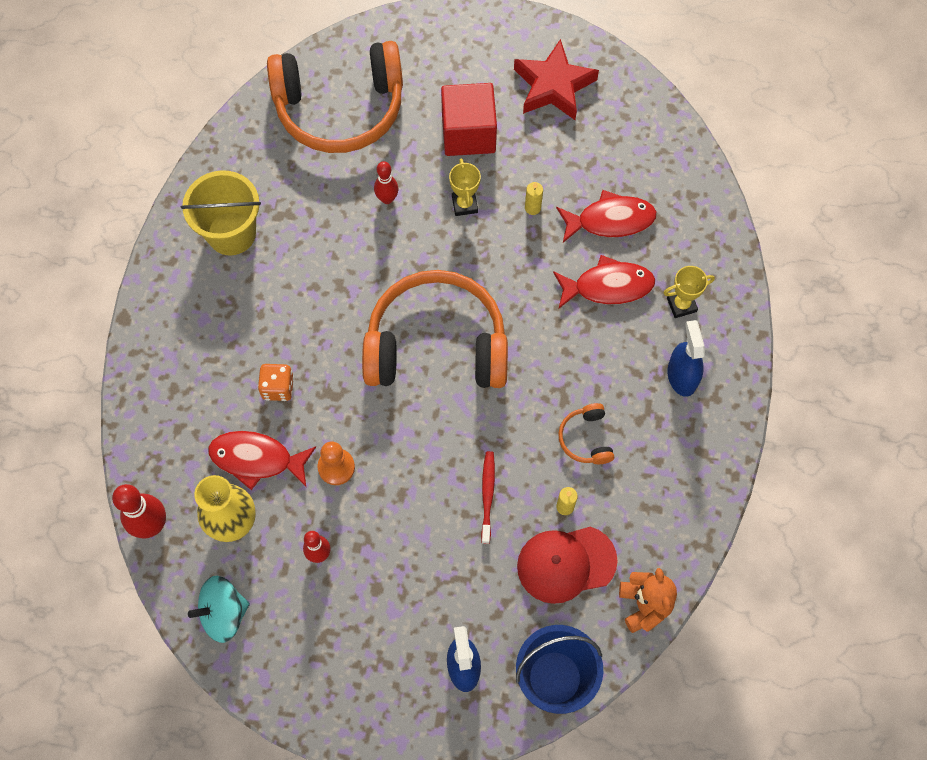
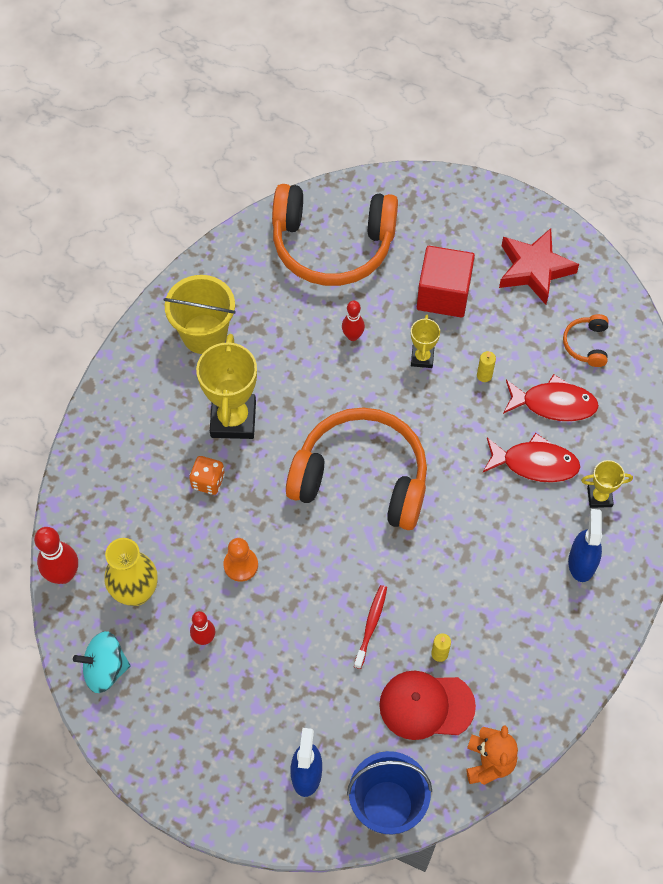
camera: 15 degrees right, 5 degrees down
red fish [208,431,316,490] -> none
orange headphones [558,403,614,464] -> orange headphones moved to [563,314,609,367]
none -> yellow trophy [196,334,257,439]

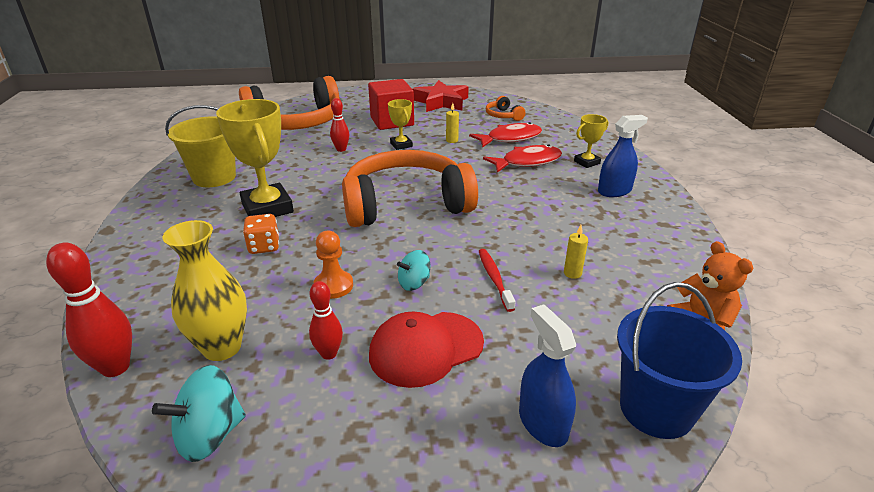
camera: 30 degrees left, 30 degrees down
red cap [379,671,476,740] -> red cap moved to [369,311,484,388]
blue spray bottle [568,509,602,582] -> blue spray bottle turned 90 degrees clockwise [598,115,648,197]
none -> turquoise spinning top [397,250,431,291]

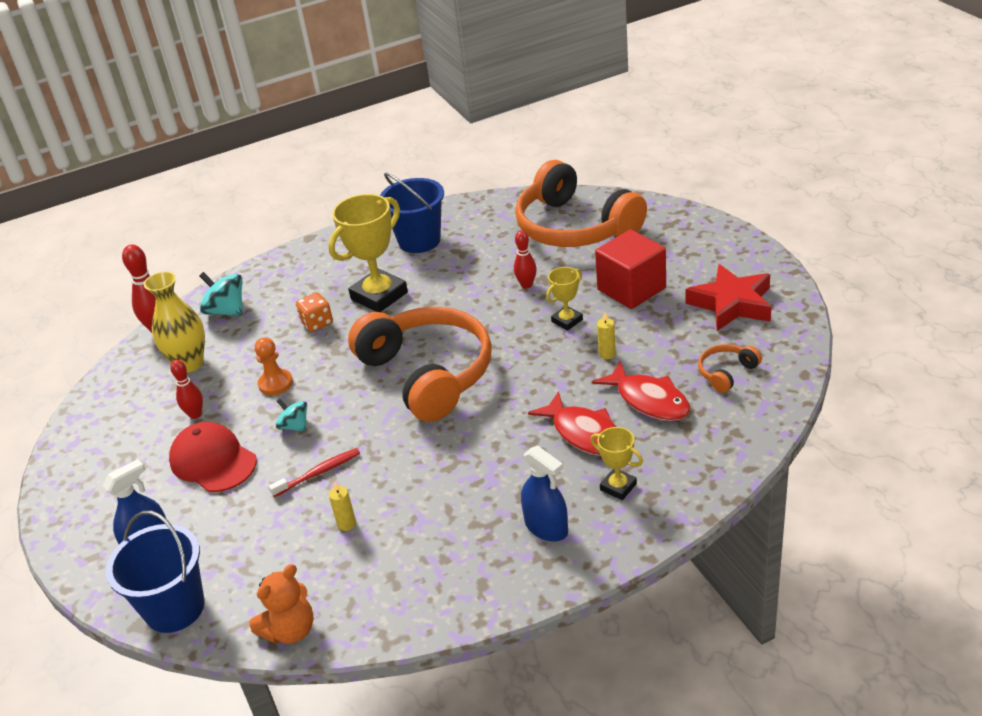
camera: 75 degrees right, 5 degrees up
turquoise spinning top [152,365,246,462] -> turquoise spinning top moved to [199,272,243,316]
yellow bucket [165,105,236,187] -> blue bucket [380,172,444,253]

